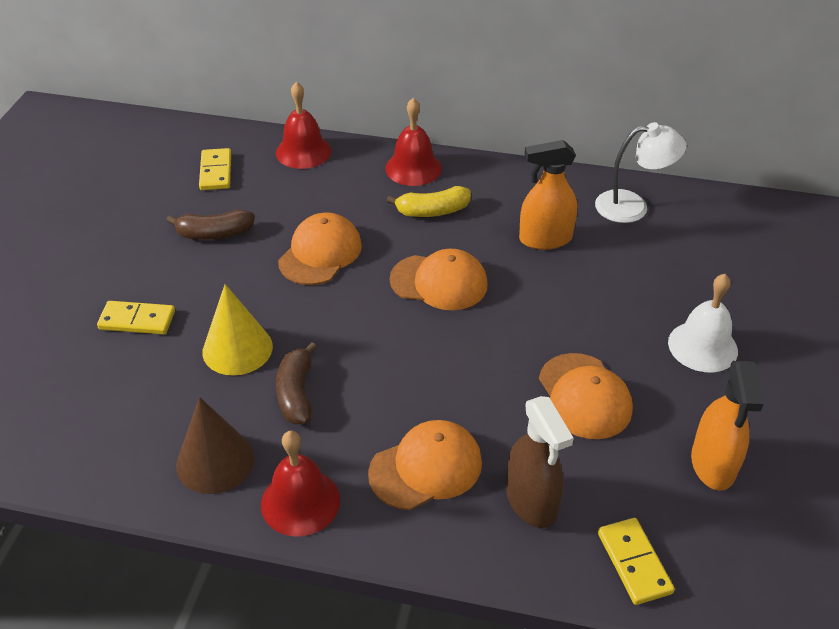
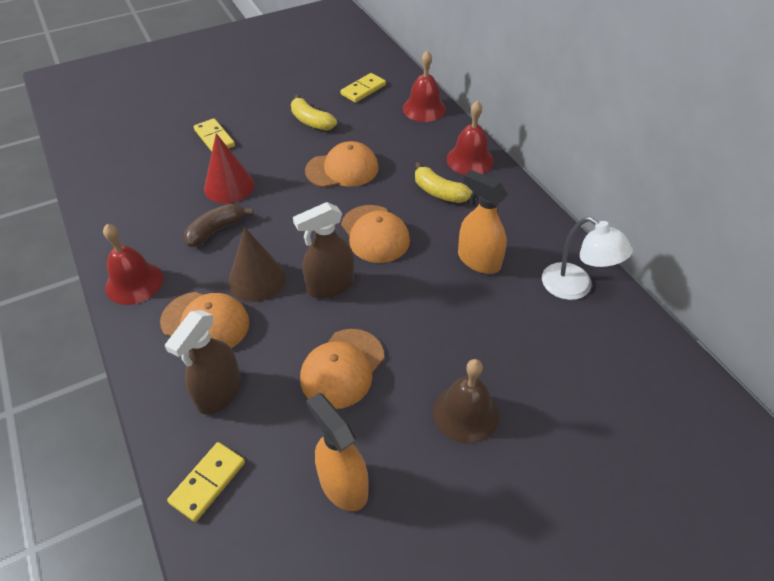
camera: 50 degrees right, 5 degrees up
brown banana [166,209,255,240] -> yellow banana [291,95,337,131]
brown cone [176,397,255,494] -> brown cone moved to [228,227,286,302]
yellow cone [202,284,273,376] -> red cone [204,133,255,204]
white bell [668,274,738,372] -> brown bell [433,359,499,444]
orange spray bottle [691,361,764,491] -> orange spray bottle turned 90 degrees clockwise [306,393,369,511]
none -> brown spray bottle [293,202,354,299]

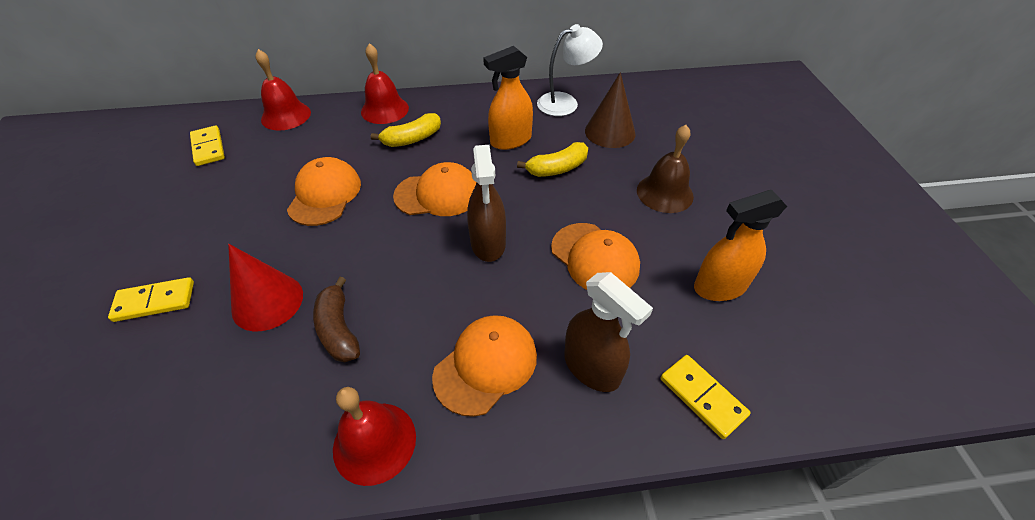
camera: 70 degrees left, 0 degrees up
brown cone [228,227,286,302] -> brown cone moved to [585,72,635,148]
yellow banana [291,95,337,131] -> yellow banana moved to [517,142,588,177]

